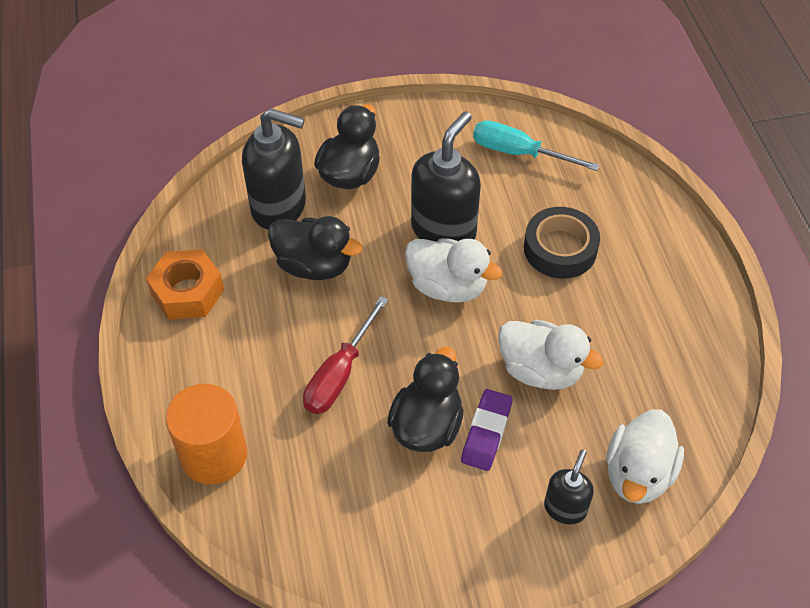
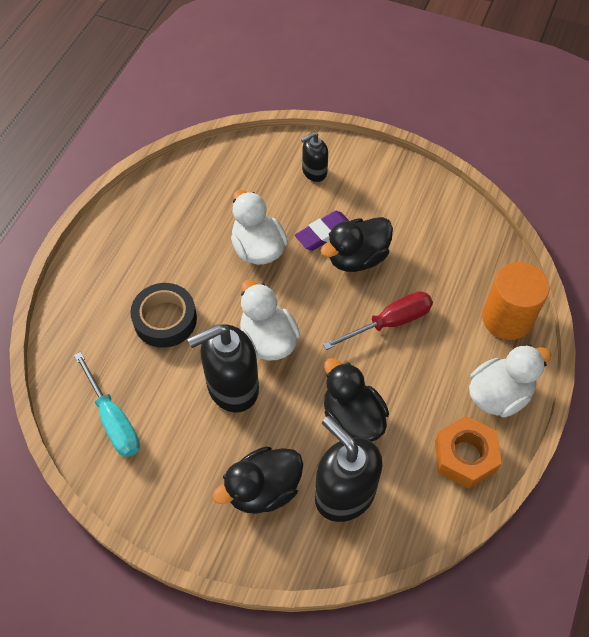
camera: 145 degrees left, 5 degrees up
white duck [606,410,684,504] -> white duck moved to [469,345,551,418]

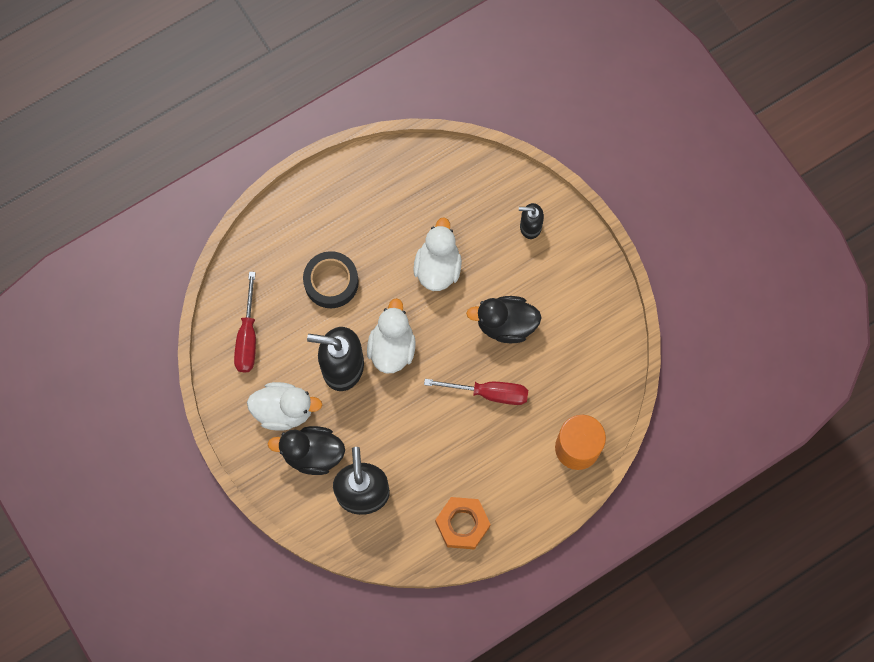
camera: 35 degrees right, 15 degrees up
turquoise screwdriver [74,352,140,457] -> red screwdriver [234,272,256,373]
purple eraser [295,211,349,251] -> none
black duck [324,358,389,442] -> none
white duck [469,345,551,418] -> white duck moved to [247,382,322,431]

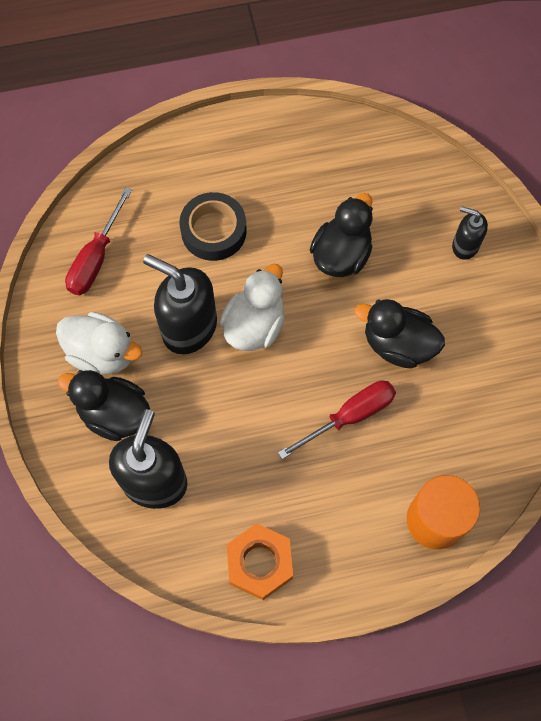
camera: 20 degrees right, 5 degrees down
white duck [413,217,462,291] -> black duck [310,193,373,277]
red screwdriver [424,379,528,405] -> red screwdriver turned 60 degrees counterclockwise [278,380,396,459]

